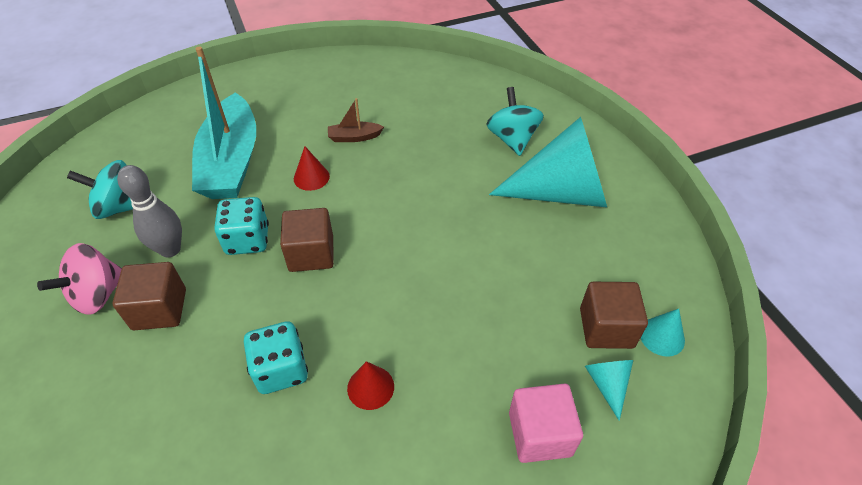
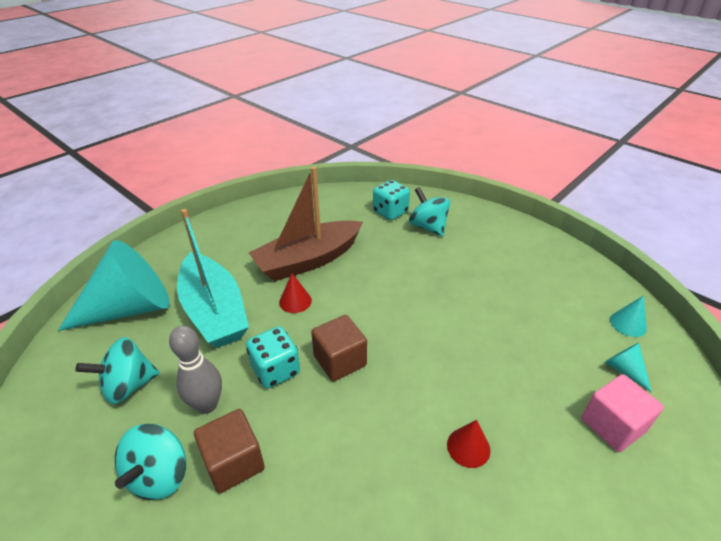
camera: 25 degrees left, 10 degrees down
pink spinning top [37,243,122,315] -> turquoise spinning top [115,424,186,500]
turquoise dice [244,321,308,394] -> turquoise dice moved to [373,180,410,220]
brown boat [328,98,384,142] -> brown boat [249,166,363,282], size x2.45
turquoise cone [489,117,607,207] -> turquoise cone moved to [58,240,170,331]
brown cube [580,282,648,349] -> none

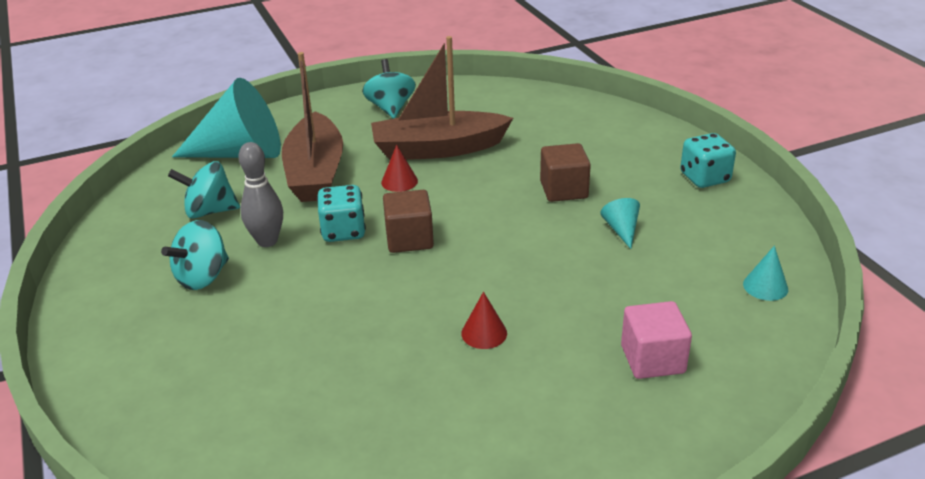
camera: 25 degrees right, 5 degrees down
turquoise boat [177,209,249,348] -> brown boat [282,52,343,202]
brown cube [194,409,265,493] -> brown cube moved to [540,143,591,202]
turquoise dice [373,180,410,220] -> turquoise dice moved to [680,133,736,188]
turquoise spinning top [409,187,450,237] -> turquoise spinning top moved to [362,59,416,119]
turquoise cone [604,343,652,392] -> turquoise cone moved to [600,198,640,249]

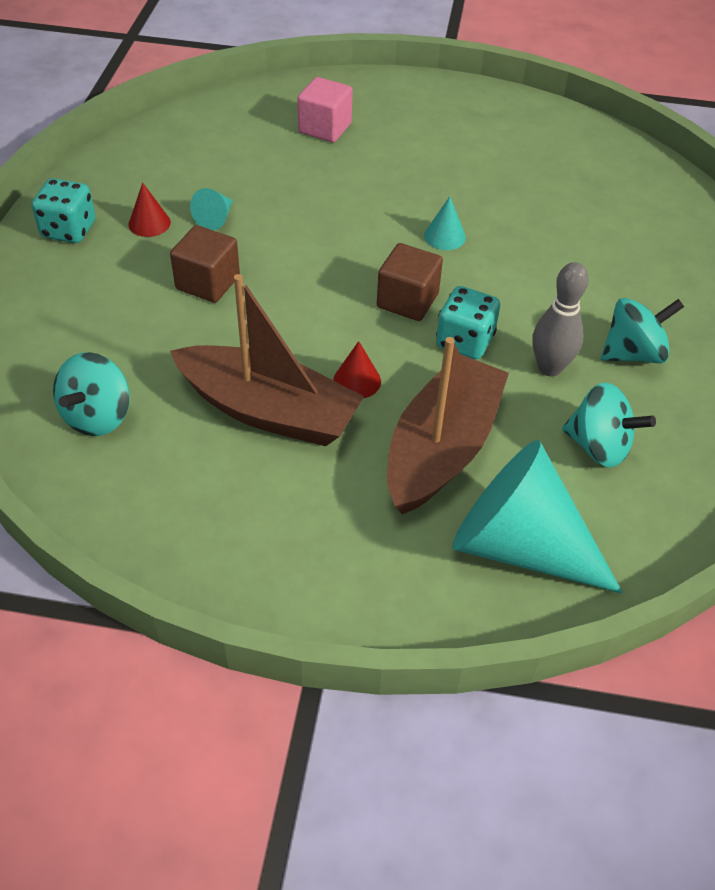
camera: 150 degrees left, 15 degrees up
turquoise spinning top [362,59,416,119] -> turquoise spinning top moved to [53,352,130,436]
red cone [461,292,507,349] -> red cone moved to [128,183,171,237]
turquoise cone [743,246,788,301] -> turquoise cone moved to [424,196,466,250]

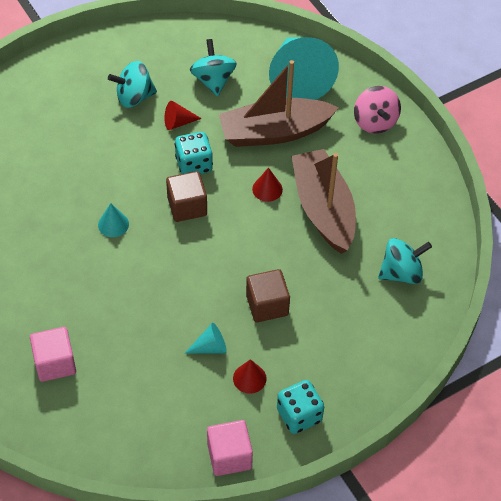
camera: 130 degrees left, 5 degrees up
grey bowling pin [532,262,589,376] -> red cone [165,101,202,130]
turquoise spinning top [601,298,684,363] -> turquoise spinning top turned 45 degrees counterclockwise [108,61,157,108]
none -> pink cube [207,420,253,476]
none -> pink spinning top [354,86,401,134]

